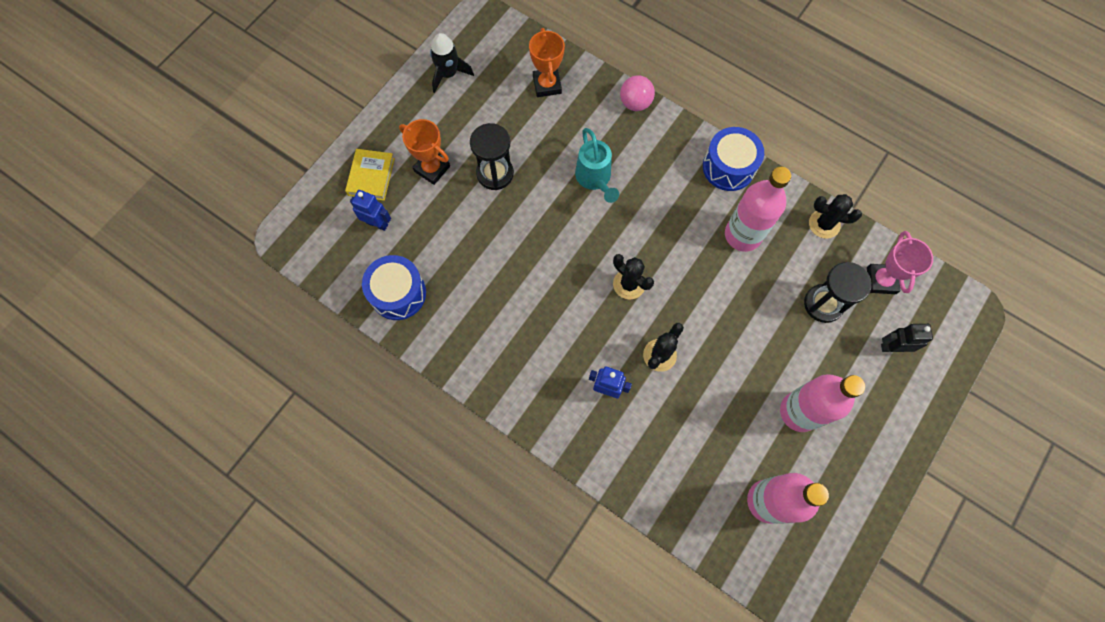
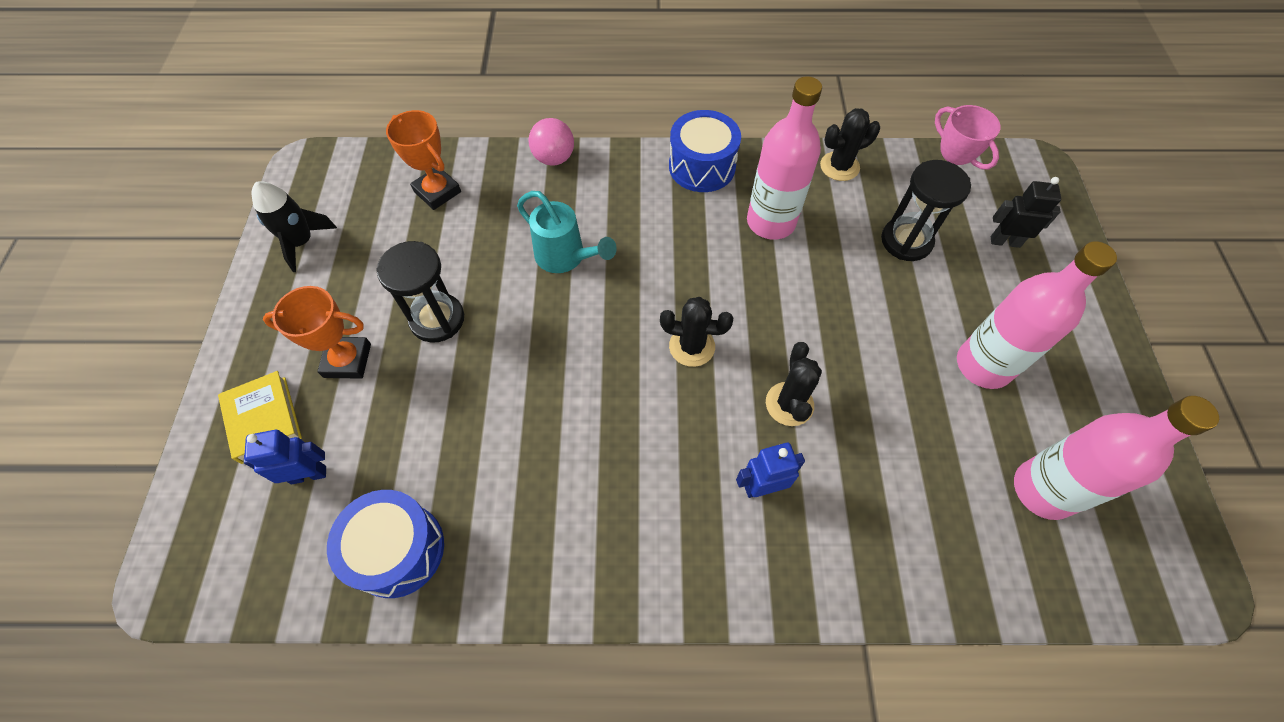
camera: 35 degrees left, 10 degrees down
black robot [881,324,933,352] -> black robot turned 45 degrees clockwise [991,177,1061,248]

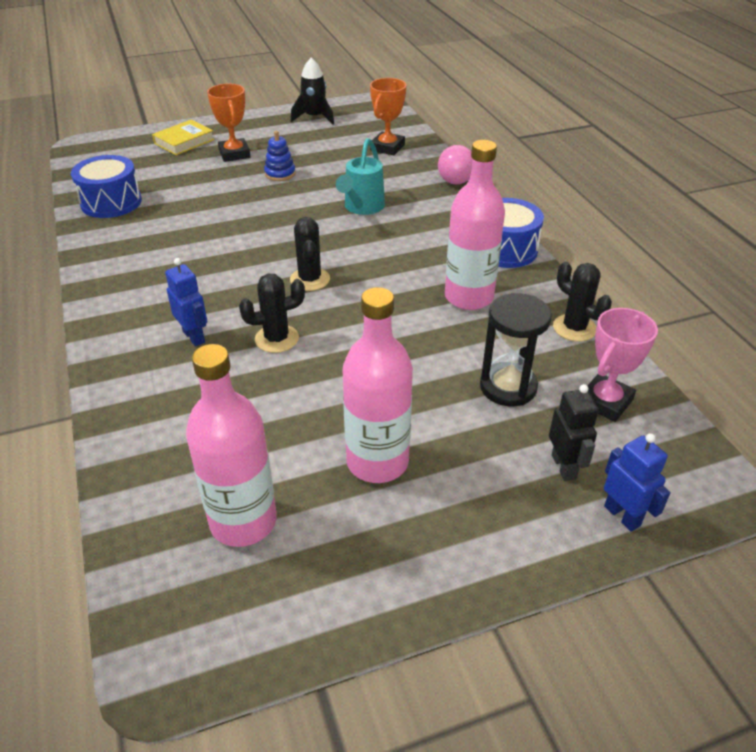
camera: 70 degrees right, 20 degrees down
blue robot [244,430,326,484] -> blue robot moved to [604,433,670,532]
black hourglass [376,241,464,343] -> blue stacking toy [264,131,296,181]

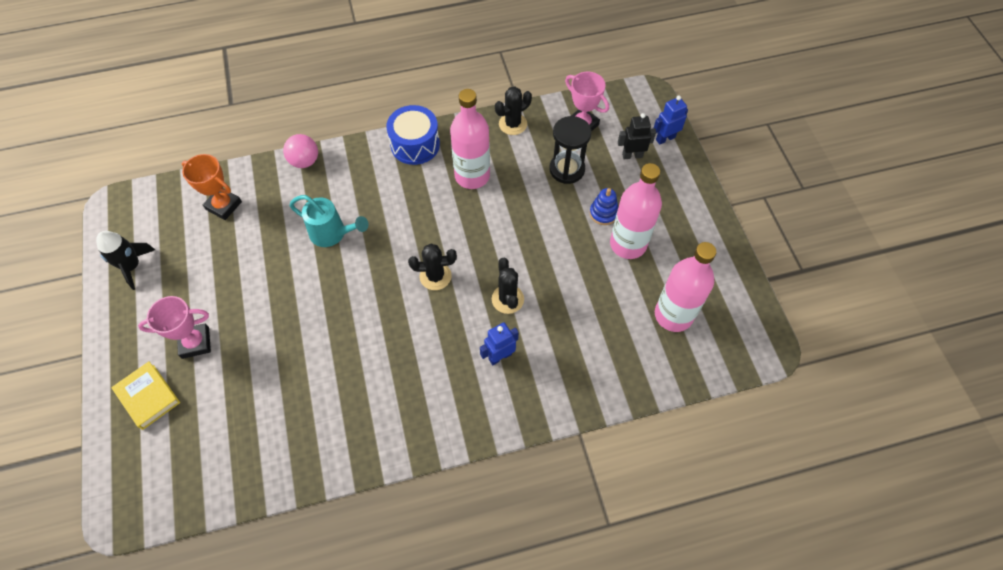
camera: 85 degrees left, 20 degrees up
blue drum [71,155,142,218] -> none
orange trophy [207,84,250,162] -> pink trophy [138,296,211,359]
blue stacking toy [264,131,296,181] -> blue stacking toy moved to [590,188,618,225]

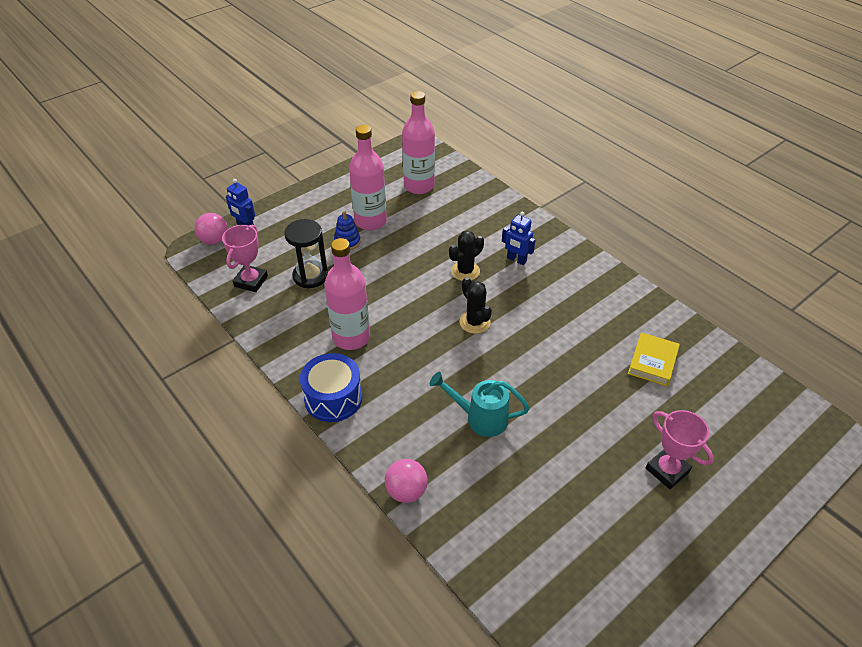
camera: 115 degrees left, 15 degrees down
black rocket [96,231,155,290] -> none
yellow book [111,361,180,430] -> yellow book moved to [628,332,680,386]
orange trophy [182,154,242,220] -> none
turquoise watering can [289,195,368,247] -> turquoise watering can turned 75 degrees counterclockwise [430,372,530,437]
black cactus [495,86,532,135] -> none
black robot [618,113,656,159] -> none
none -> pink ball [195,213,228,245]

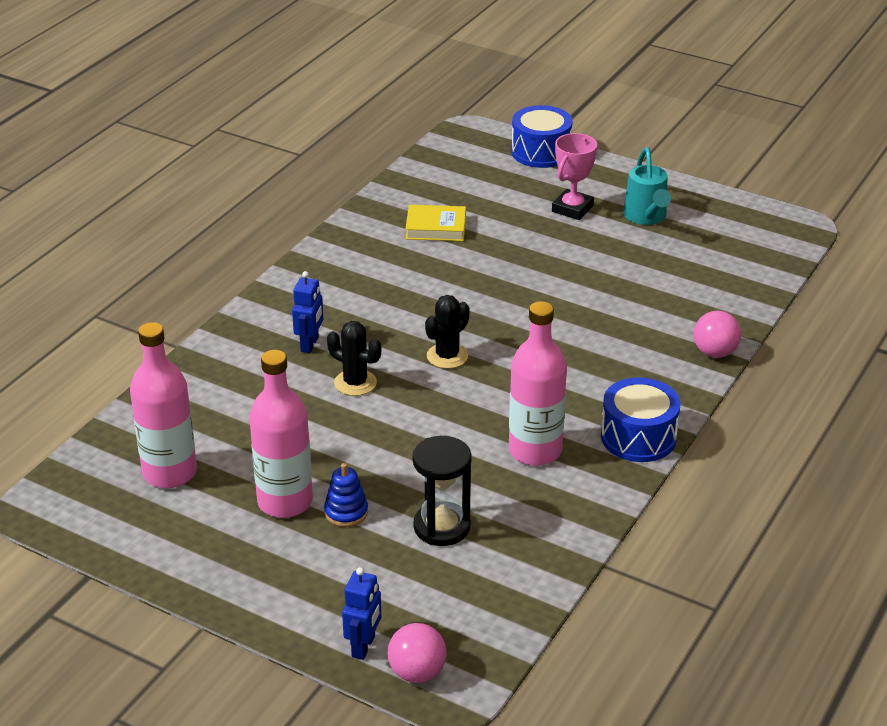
camera: 110 degrees left, 10 degrees down
pink trophy [222,225,268,292] -> none
turquoise watering can [430,372,530,437] -> turquoise watering can moved to [623,147,671,225]
none -> blue drum [511,105,573,168]

